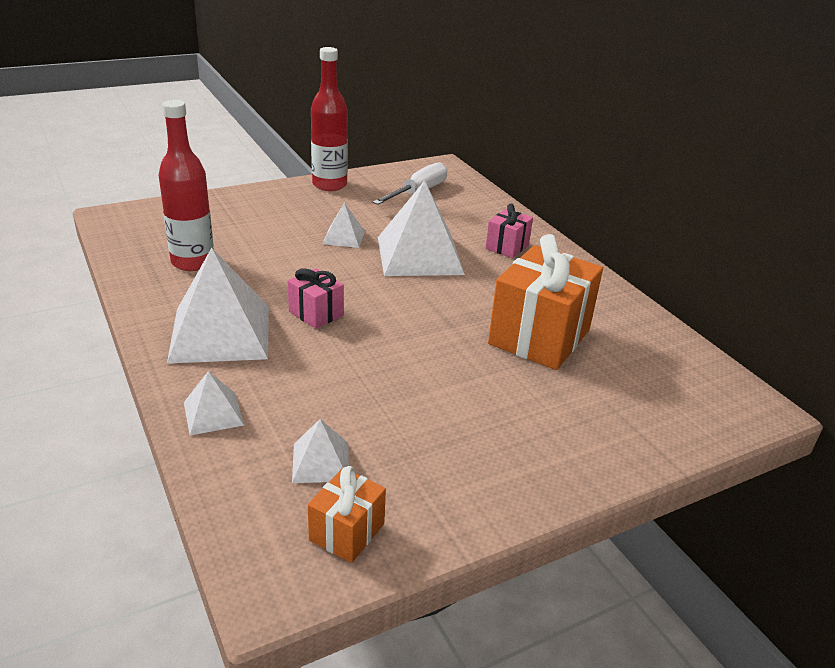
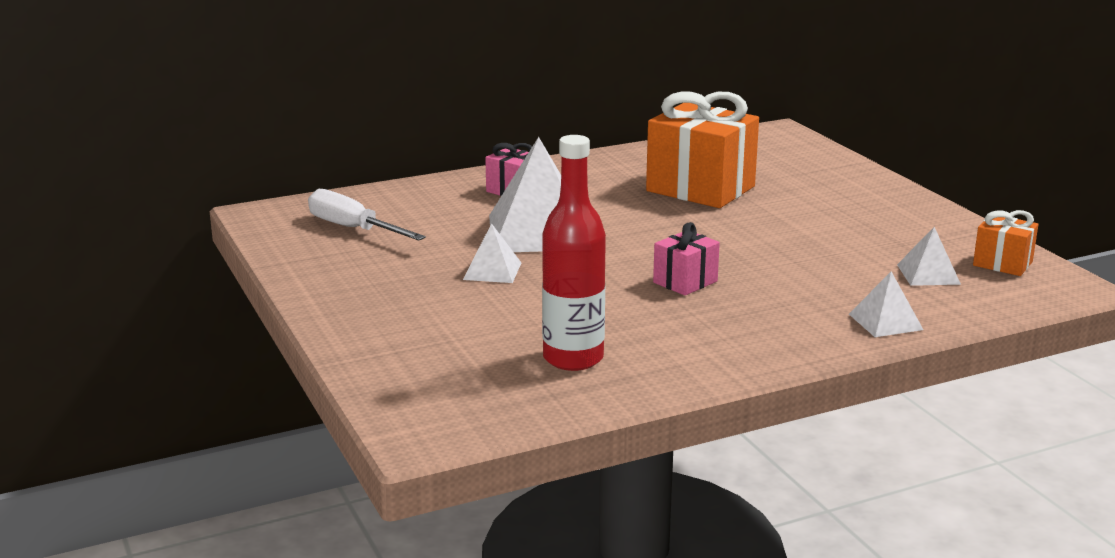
camera: 85 degrees left, 10 degrees down
white pyramid [167,248,269,364] -> none
red bottle [311,47,348,191] -> none

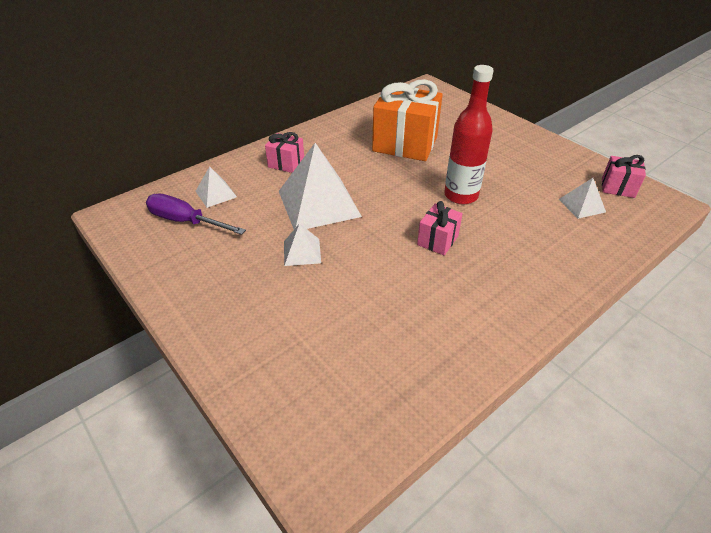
camera: 15 degrees left, 20 degrees up
white screwdriver [308,189,426,241] -> purple screwdriver [146,193,246,235]
red bottle [542,135,606,371] -> red bottle moved to [444,65,494,204]
white pyramid [849,271,923,337] -> white pyramid moved to [196,166,237,208]
orange gift [973,210,1039,276] -> pink gift [602,155,646,198]

